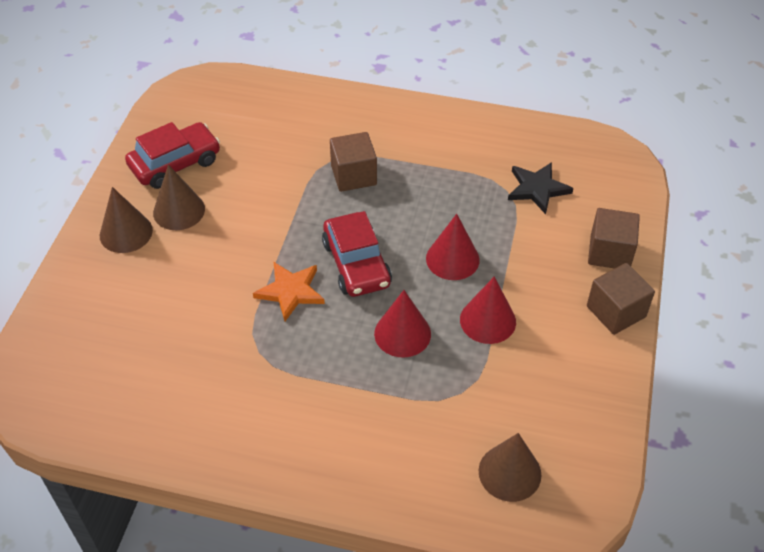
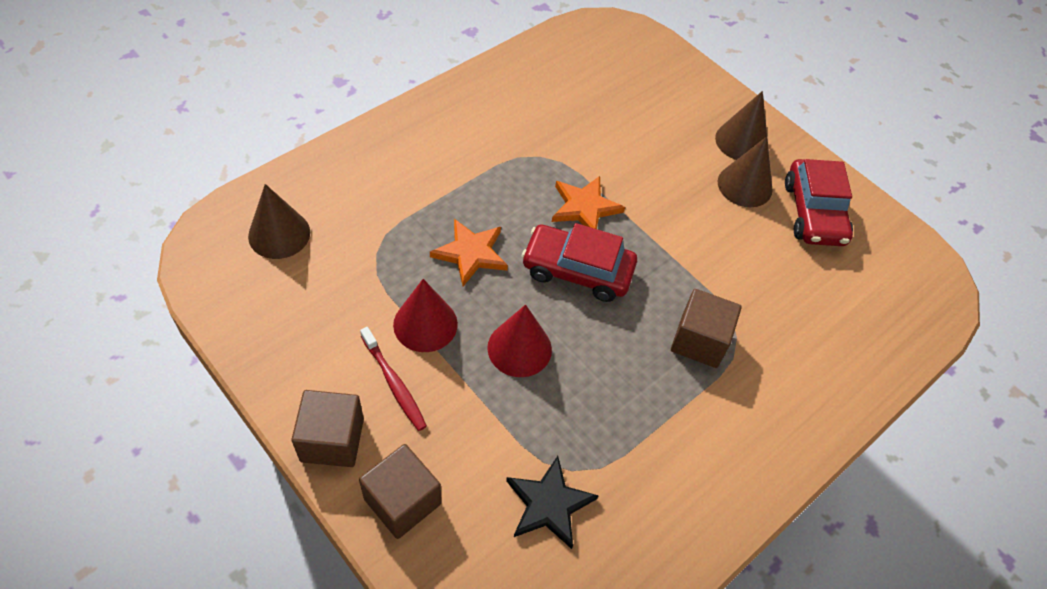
camera: 120 degrees right, 5 degrees up
red cone [374,290,431,358] -> orange star [430,219,508,286]
none -> red toothbrush [360,327,427,431]

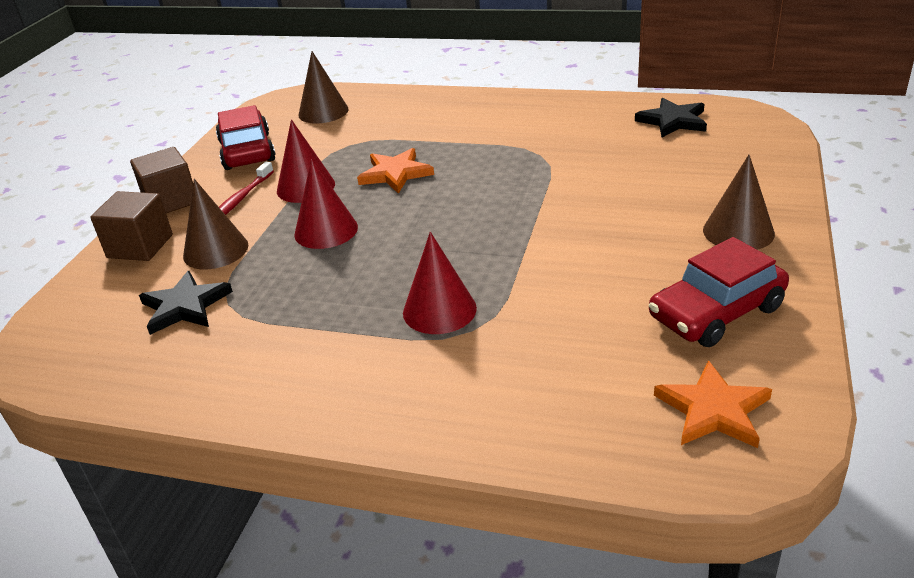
camera: 65 degrees right, 20 degrees down
red car [522,223,637,302] -> red car moved to [216,105,276,170]
orange star [552,176,625,229] -> orange star moved to [654,360,772,448]
brown cube [671,289,742,368] -> red cone [403,232,477,334]
brown cone [718,136,773,207] -> brown cone moved to [183,179,248,269]
none -> black star [635,98,707,138]

